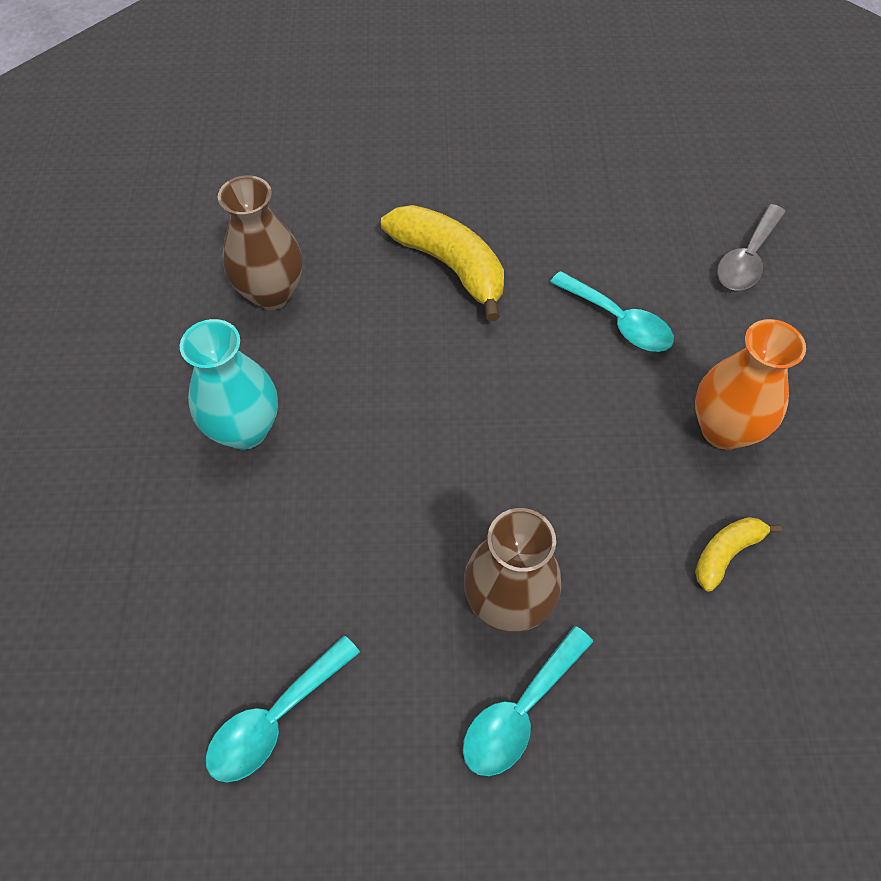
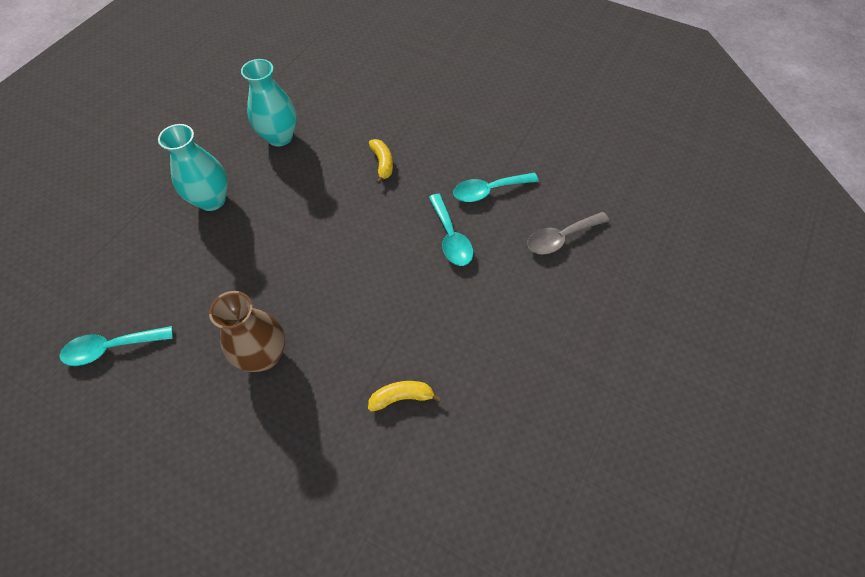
camera: 30 degrees right, 0 degrees up
brown vase [218,175,302,310] -> turquoise vase [241,59,297,147]
yellow banana [381,205,504,321] -> yellow banana [369,139,393,184], size x0.53
turquoise spoon [463,626,593,776] -> turquoise spoon moved to [453,173,539,202]
orange vase [695,319,806,450] -> none

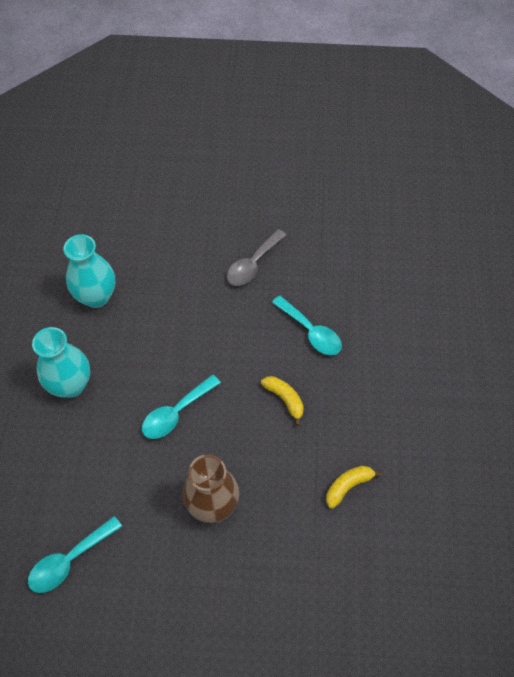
camera: 25 degrees left, 0 degrees up
yellow banana [369,139,393,184] -> yellow banana moved to [261,376,304,426]
turquoise spoon [453,173,539,202] -> turquoise spoon moved to [142,375,221,439]
grey spoon [527,212,610,255] -> grey spoon moved to [227,229,286,286]

